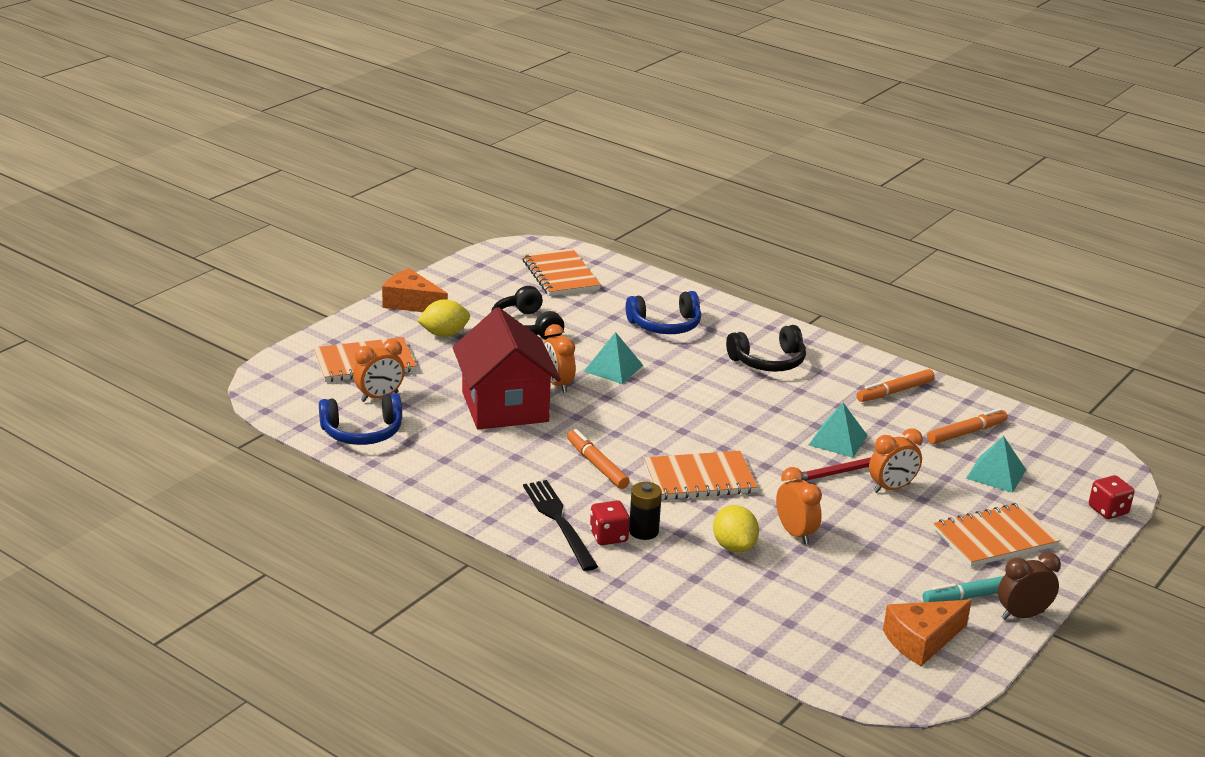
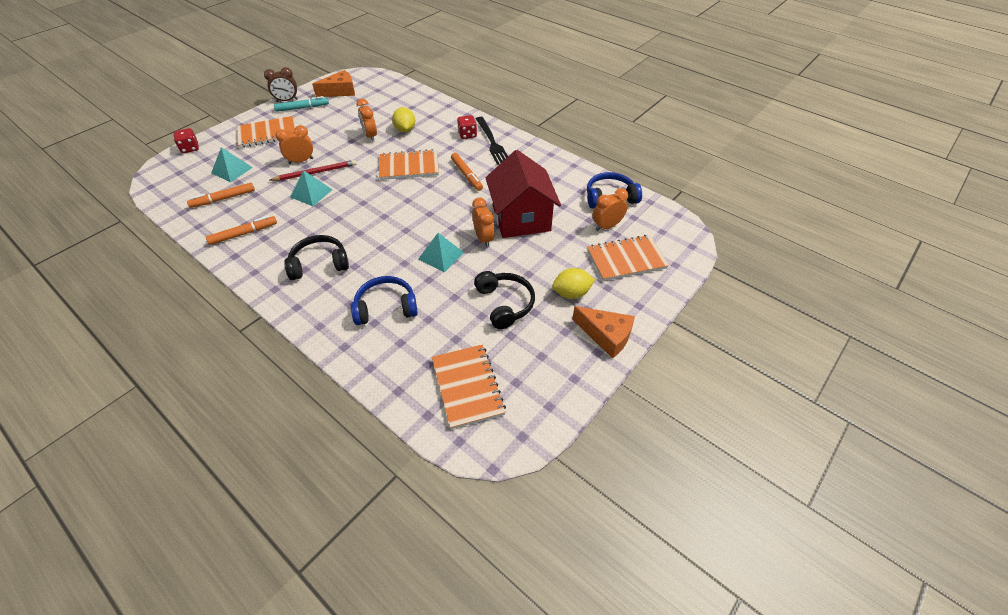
camera: 175 degrees left, 20 degrees up
black battery [629,482,662,540] -> none

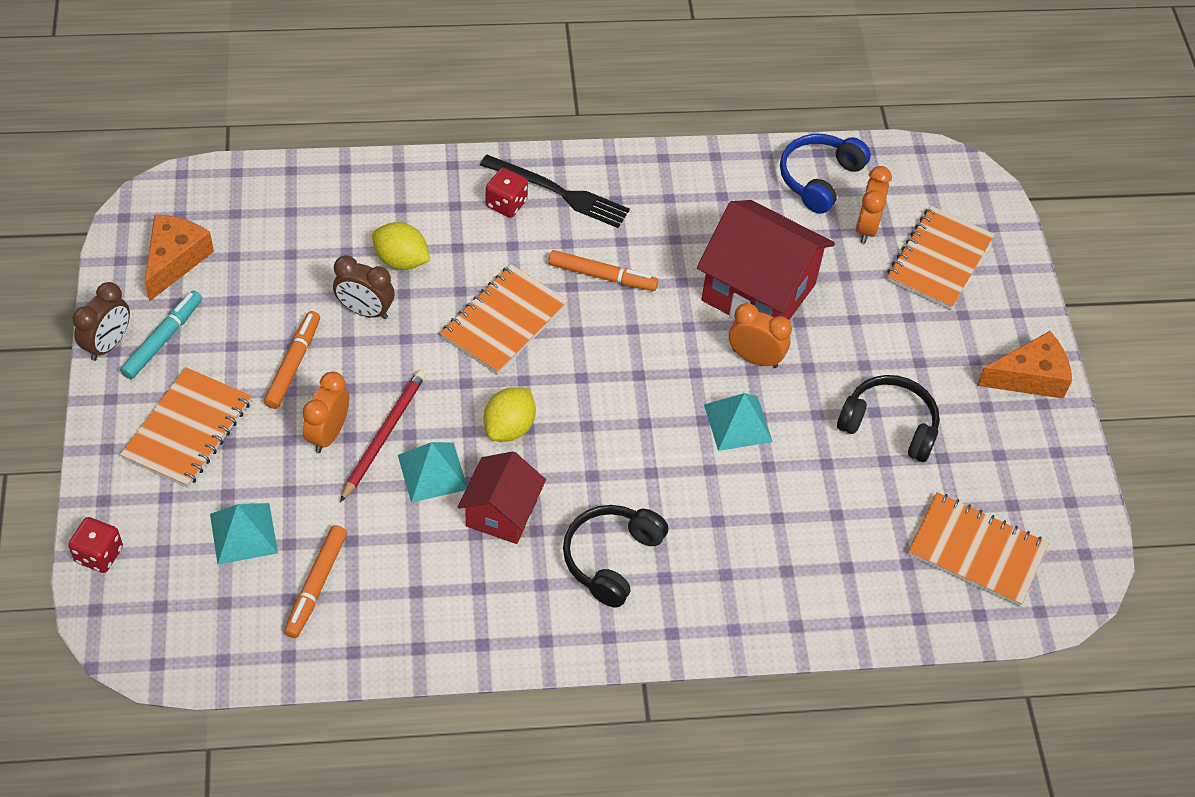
camera: 50 degrees left, 5 degrees up
orange marker [206,216,277,245] -> orange marker moved to [264,311,320,409]
blue headphones [351,276,418,325] -> none
orange clock [357,99,377,142] -> brown clock [333,255,395,319]
yellow lemon [552,268,595,299] -> yellow lemon moved to [484,387,536,442]
none -> red house [458,451,546,544]

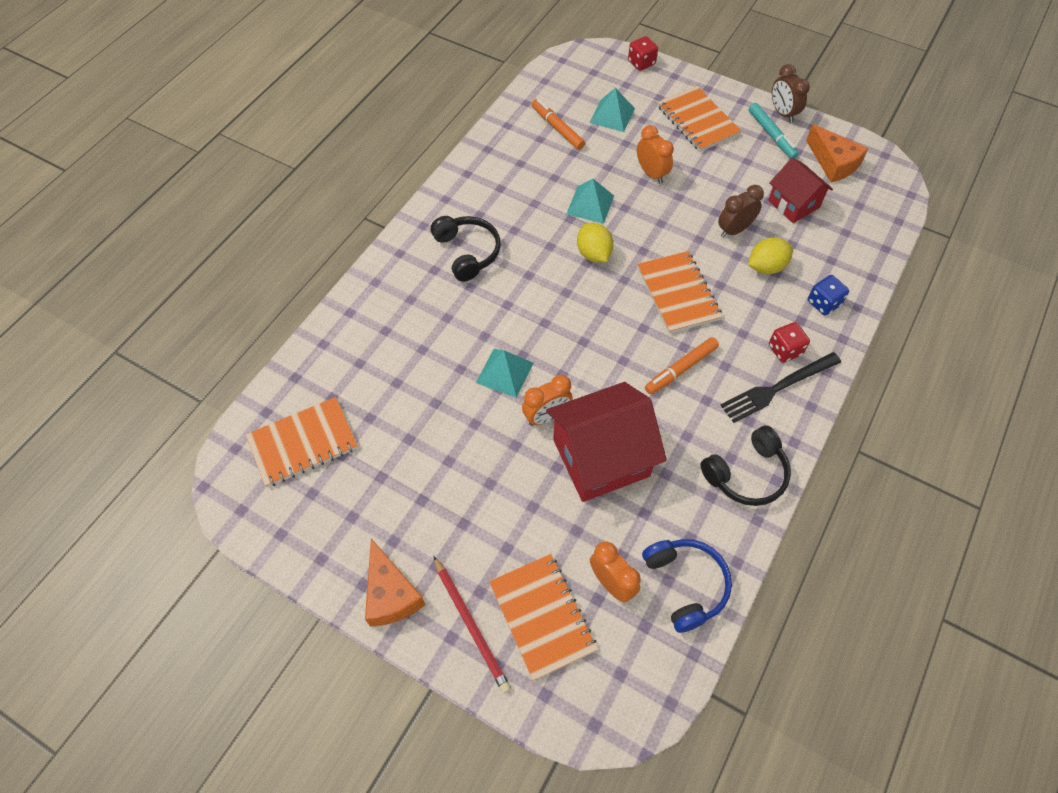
camera: 130 degrees right, 5 degrees up
orange marker [264,311,320,409] -> none
red pencil [340,370,426,502] -> red pencil moved to [433,556,511,693]
red house [458,451,546,544] -> red house moved to [768,158,833,223]
black headphones [837,375,940,462] -> black headphones moved to [700,426,791,506]
orange cheese [977,331,1072,399] -> orange cheese turned 45 degrees counterclockwise [365,538,425,627]
none -> blue dice [808,275,849,316]

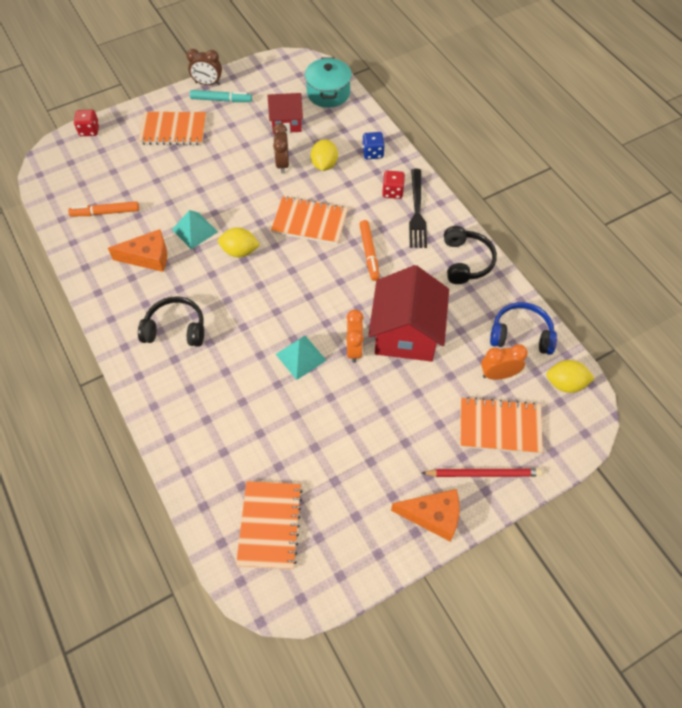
camera: 60 degrees left, 0 degrees up
turquoise pyramid [589,88,635,132] -> none
orange clock [637,125,674,184] -> none
orange cheese [806,124,869,182] -> orange cheese moved to [108,229,167,272]
none -> turquoise pot [305,57,352,108]
none -> yellow lemon [546,360,595,393]

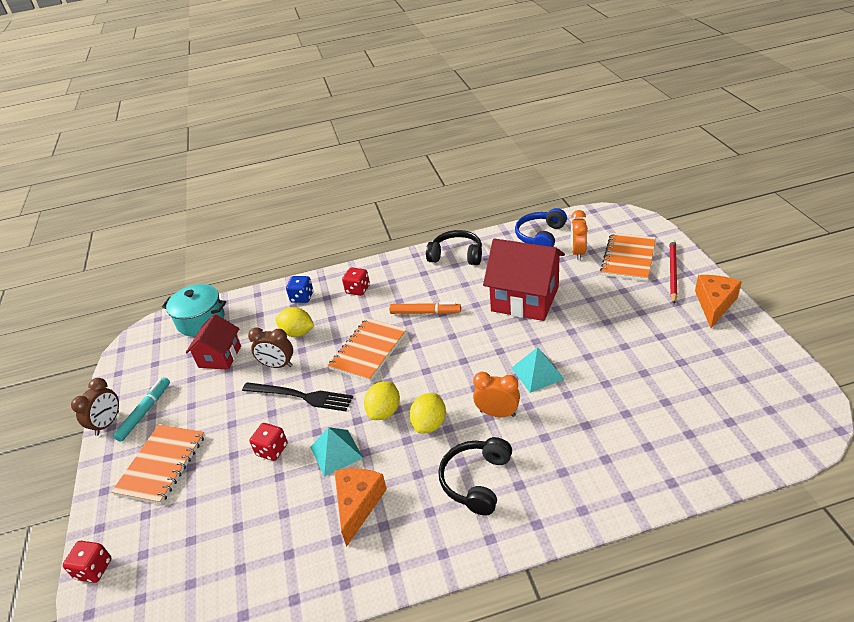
camera: 70 degrees left, 20 degrees down
orange marker [68,201,139,217] -> none
orange notebook [236,481,303,570] -> none
orange clock [346,310,364,363] -> orange clock moved to [473,372,520,417]
black fork [409,169,427,248] -> black fork moved to [242,382,353,411]
yellow lemon [546,360,595,393] -> yellow lemon moved to [410,393,446,434]
none -> red dice [250,423,288,461]

